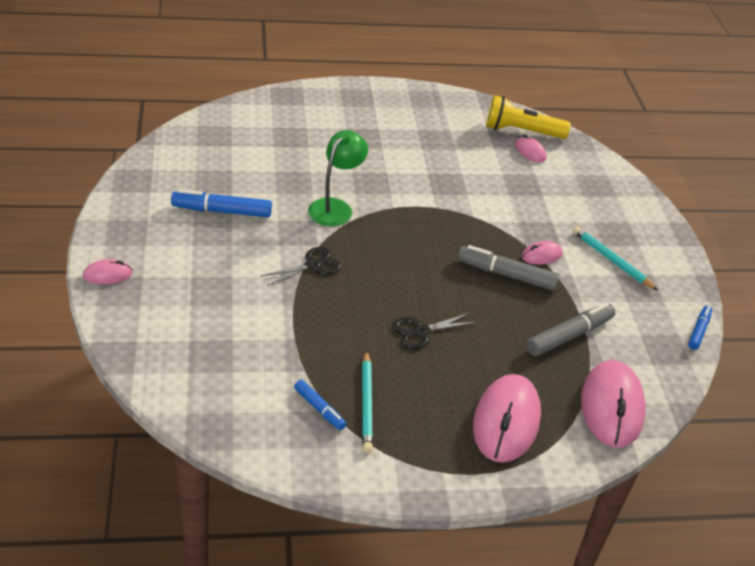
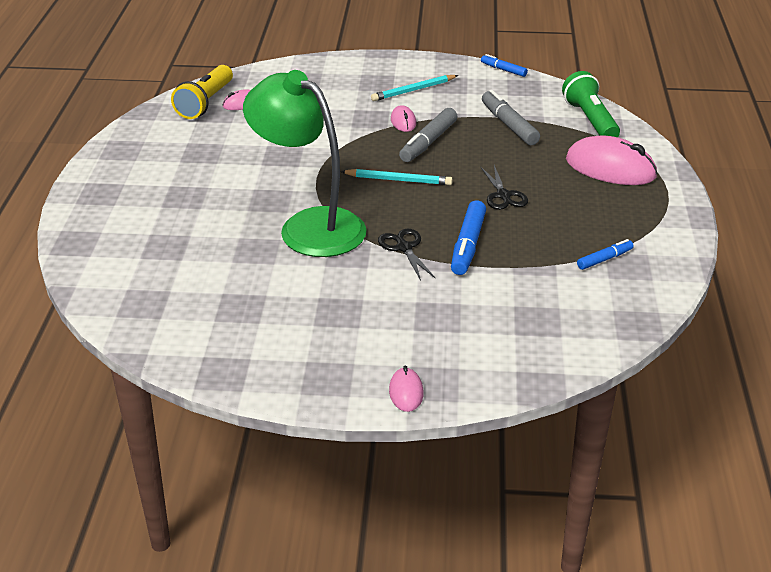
camera: 75 degrees left, 5 degrees down
blue marker [171,189,272,217] -> blue marker moved to [451,200,486,275]
green lamp [308,130,368,226] -> green lamp [243,70,366,257], size x1.72
turquoise pencil [362,350,373,453] -> turquoise pencil moved to [340,169,453,185]
pink mouse [581,360,646,447] -> green flashlight [562,71,620,137]

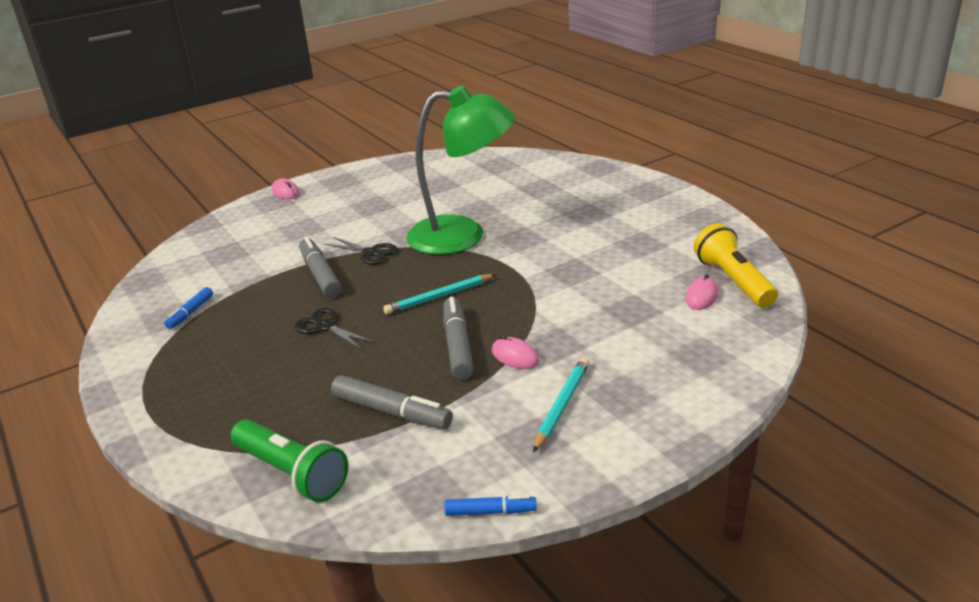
camera: 145 degrees right, 5 degrees down
blue marker [451,200,486,275] -> grey marker [299,237,341,298]
pink mouse [566,135,658,185] -> none

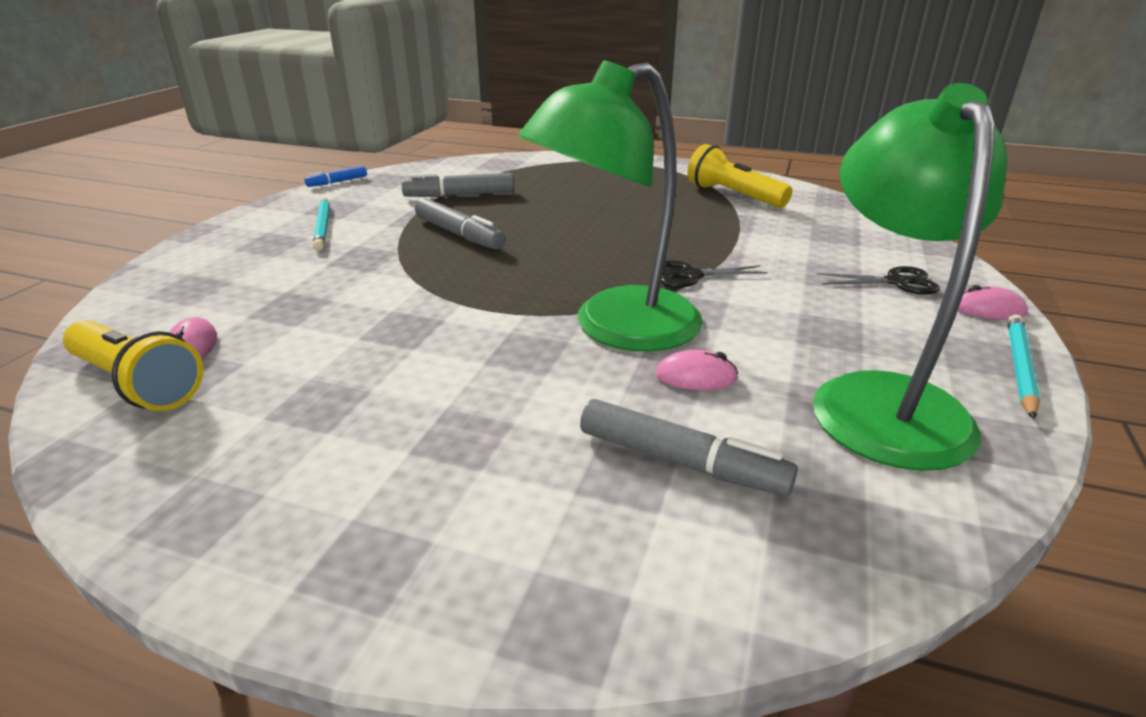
camera: 140 degrees right, 0 degrees up
blue marker [165,287,213,329] -> yellow flashlight [687,144,792,208]
green flashlight [230,419,348,502] -> none
black scissors [295,308,374,349] -> black scissors moved to [817,266,940,295]
grey marker [299,237,341,298] -> grey marker moved to [580,399,798,496]
turquoise pencil [383,274,496,315] -> turquoise pencil moved to [1008,314,1040,420]
pink mouse [492,335,539,369] -> pink mouse moved to [655,350,738,390]
none -> green lamp [813,83,1007,471]

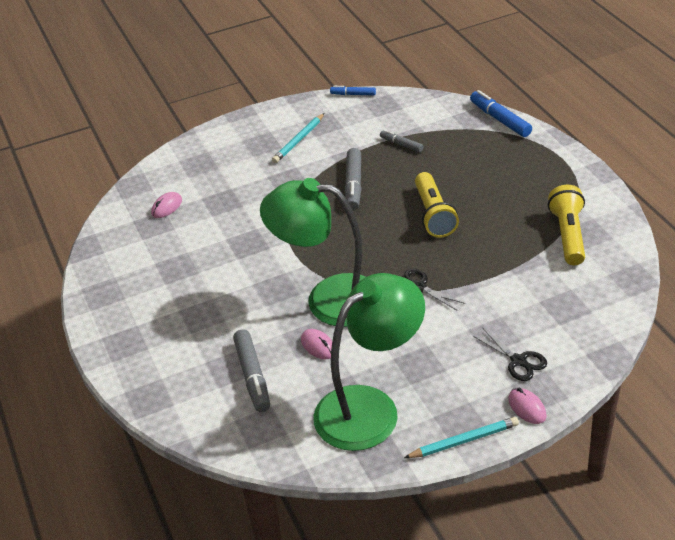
camera: 50 degrees right, 10 degrees up
yellow flashlight [63,320,203,411] -> yellow flashlight moved to [415,172,459,238]
grey marker [401,173,514,197] -> grey marker [380,130,424,152], size x0.59
none -> blue marker [470,90,532,137]

